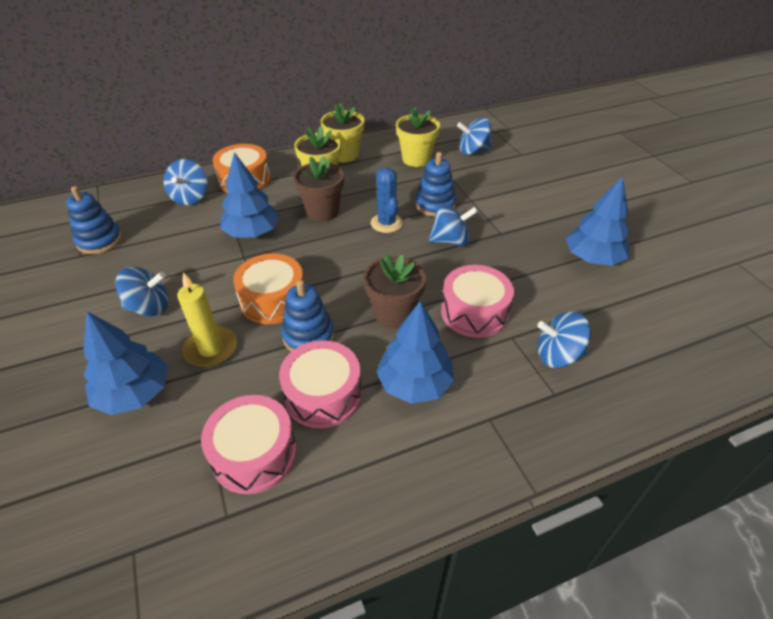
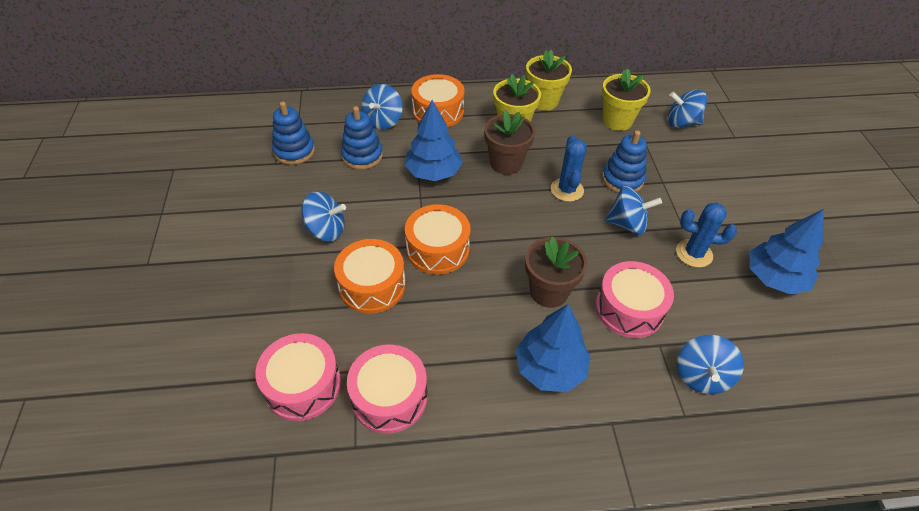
camera: 15 degrees right, 5 degrees up
blue tree [83,311,168,415] -> none
yellow candle [177,272,237,367] -> orange drum [334,239,406,314]
pink drum [279,340,362,428] -> pink drum moved to [255,333,341,421]
blue stacking toy [281,280,334,352] -> blue stacking toy moved to [341,106,383,170]
blue spinning top [537,312,591,368] -> blue spinning top turned 90 degrees counterclockwise [677,335,744,394]
none -> blue cactus [676,202,737,268]

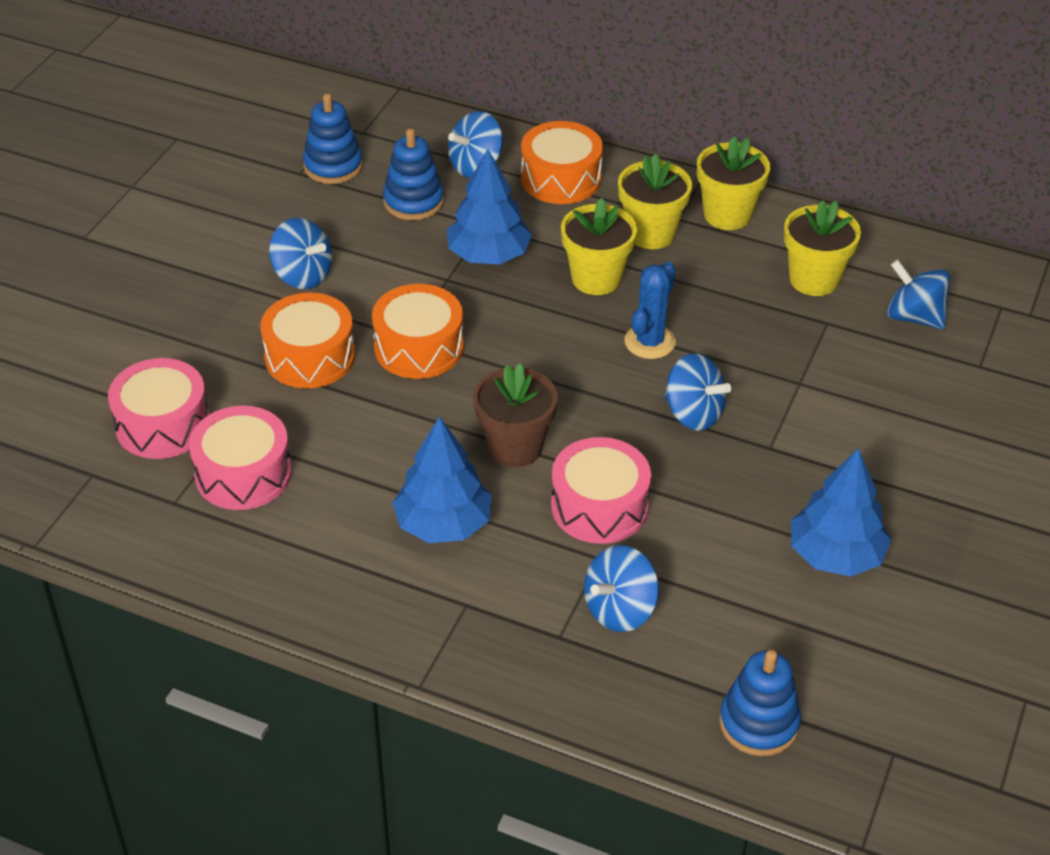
camera: 30 degrees right, 5 degrees down
brown flower pot [484,110,535,175] -> yellow flower pot [561,198,637,295]
blue stacking toy [602,130,647,193] -> blue stacking toy moved to [719,650,801,756]
blue cactus [676,202,737,268] -> none

